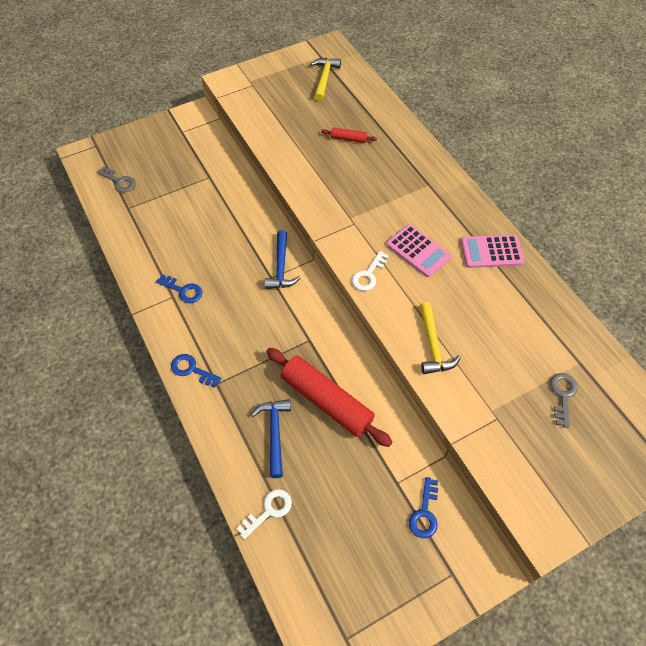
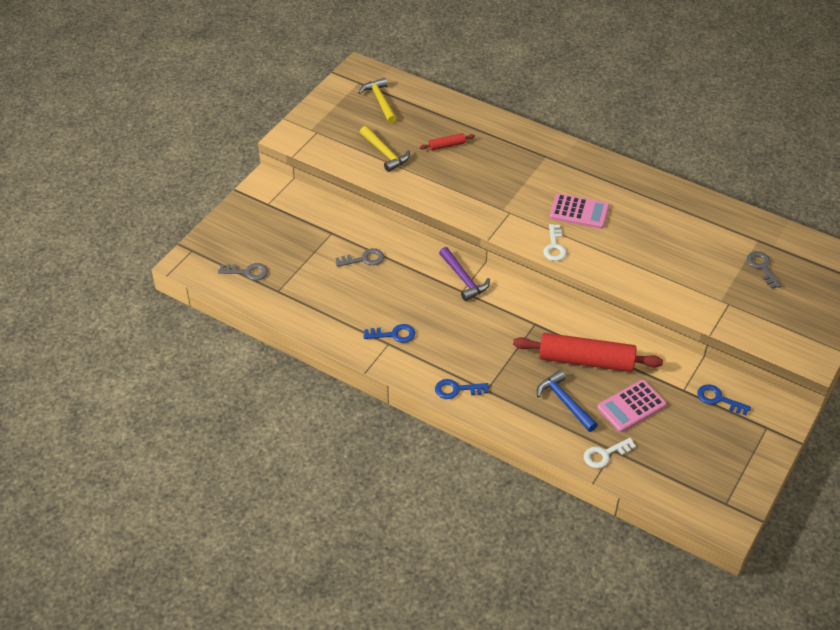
camera: 30 degrees left, 10 degrees down
white key [237,489,292,539] -> white key turned 135 degrees counterclockwise [584,438,636,468]
blue hammer [265,230,300,289] -> purple hammer [439,247,490,301]
blue key [409,477,438,538] -> blue key turned 135 degrees clockwise [697,384,751,415]
yellow hammer [420,302,461,374] -> yellow hammer moved to [360,126,410,172]
pink calculator [461,235,524,268] -> pink calculator moved to [597,380,667,432]
none -> grey key [336,248,384,267]

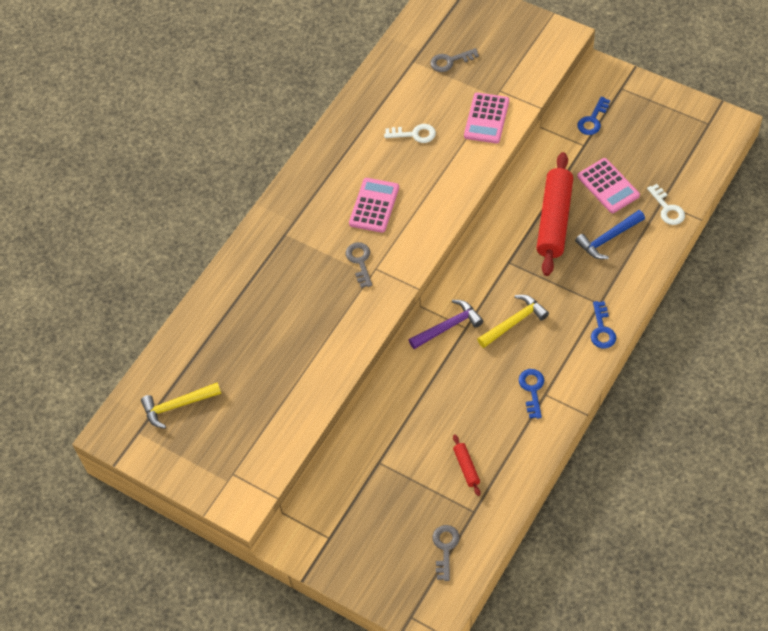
camera: 85 degrees left, 10 degrees up
grey key [336,248,384,267] -> grey key moved to [345,242,372,288]
yellow hammer [360,126,410,172] -> yellow hammer moved to [477,295,549,348]
red rolling pin [420,133,475,151] -> red rolling pin moved to [453,434,480,496]
white key [543,224,567,261] -> white key moved to [384,124,436,143]
none -> pink calculator [464,93,509,143]

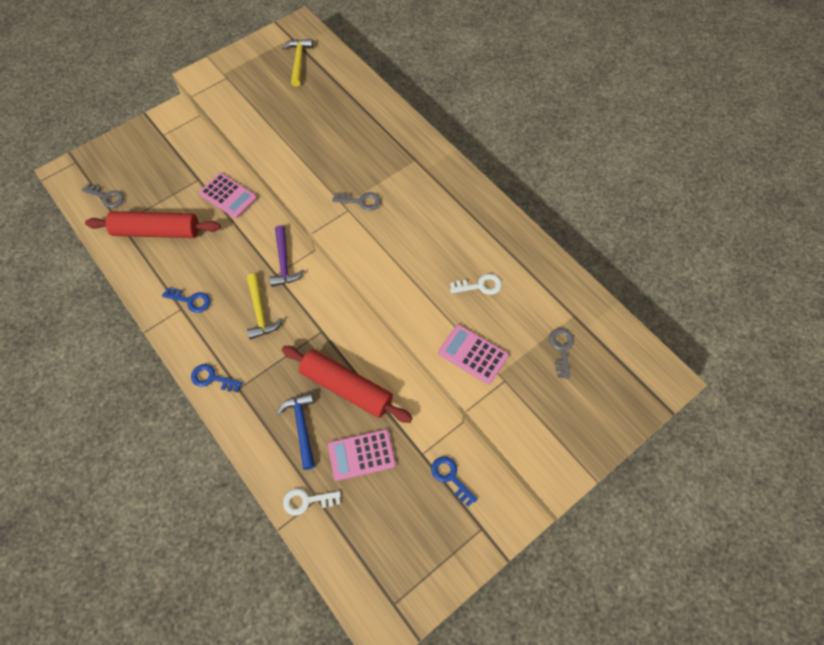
camera: 105 degrees right, 5 degrees up
pink calculator [349,178,399,233] -> pink calculator moved to [199,173,257,218]
white key [384,124,436,143] -> white key turned 120 degrees counterclockwise [450,274,502,295]
red rolling pin [453,434,480,496] -> red rolling pin [85,211,221,238], size x2.29

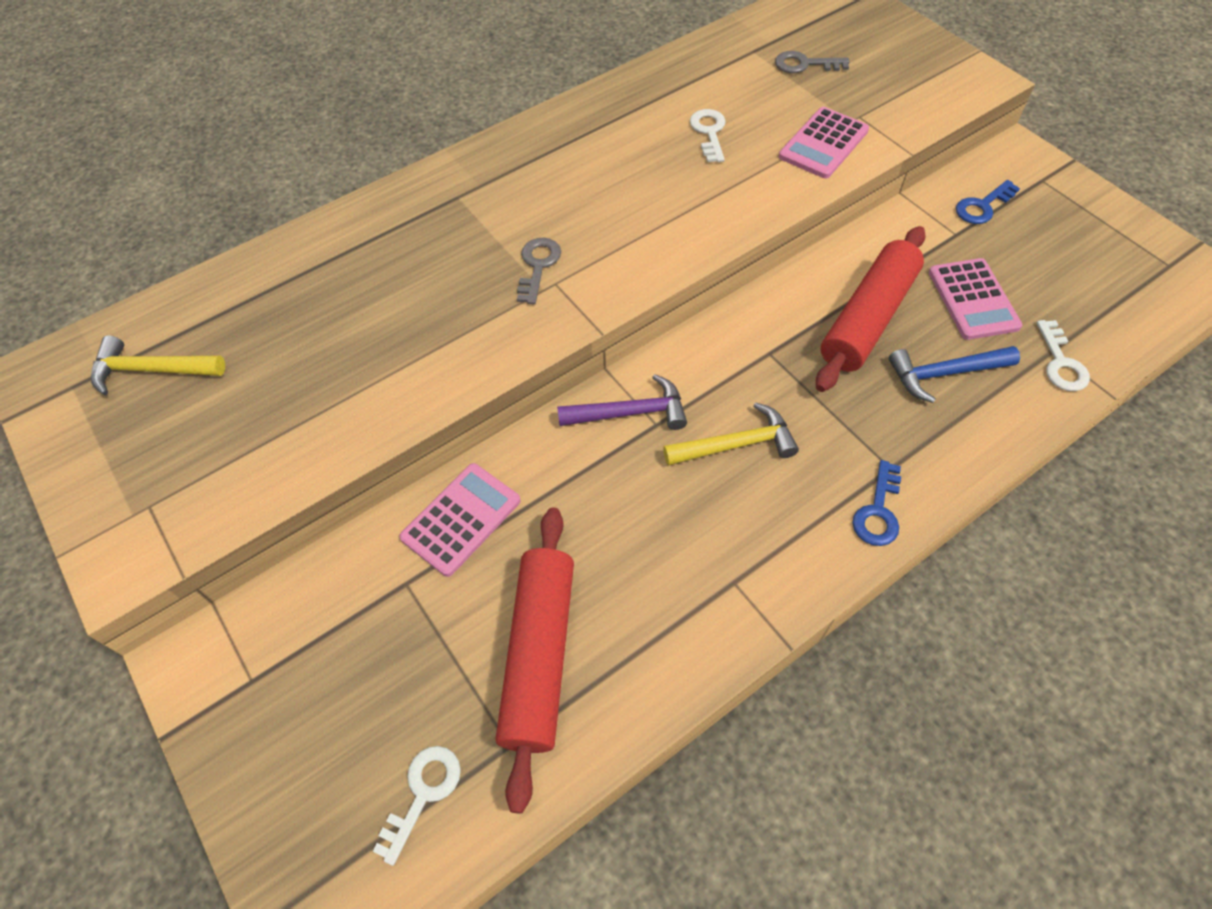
camera: 85 degrees left, 5 degrees down
grey key [82,183,124,208] -> white key [372,746,461,866]
blue key [162,288,211,313] -> none

